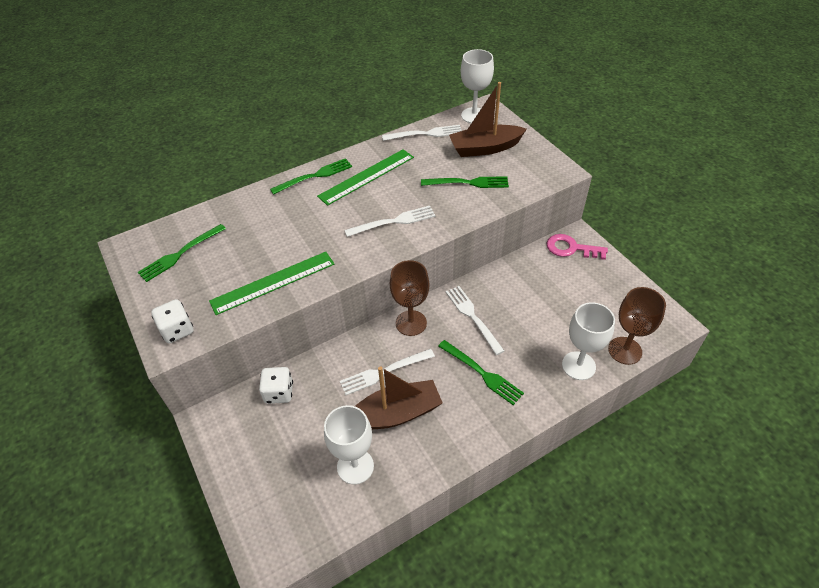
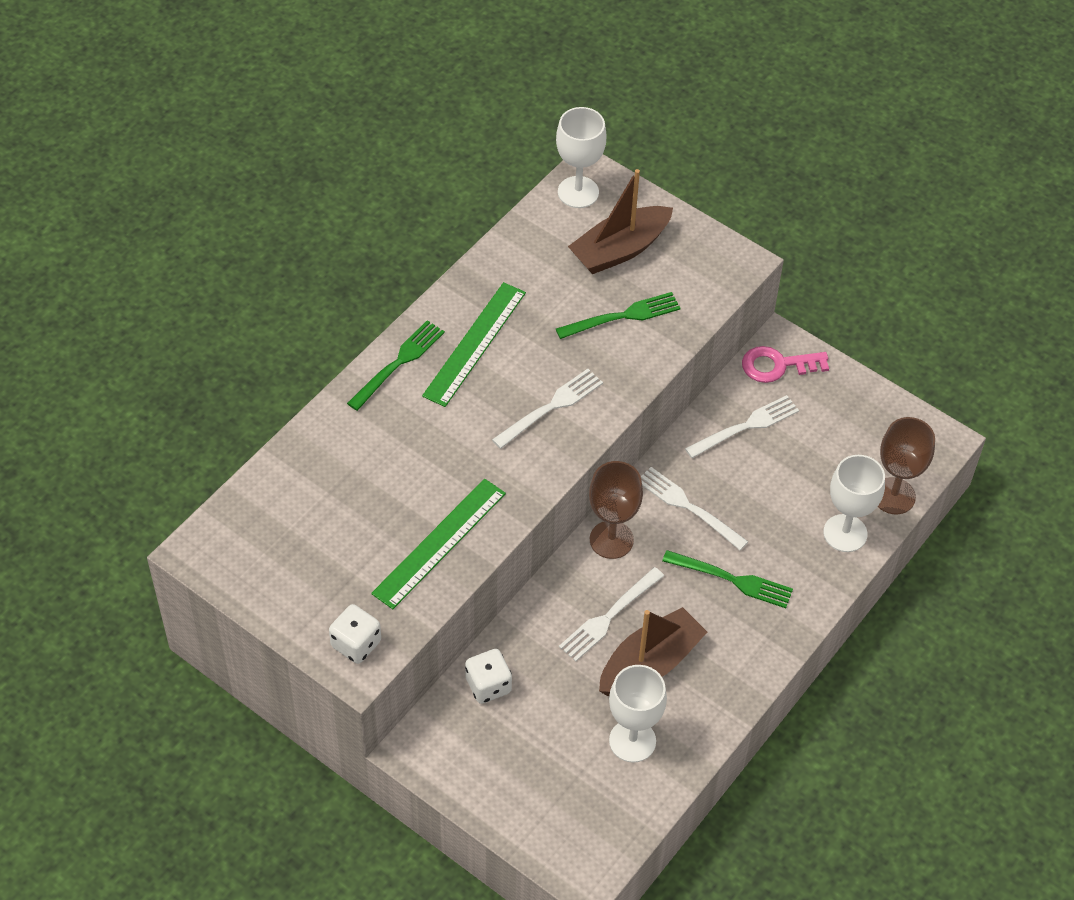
camera: 25 degrees left, 5 degrees up
green fork [137,224,226,282] -> none
white fork [382,125,462,141] -> white fork moved to [685,395,799,458]

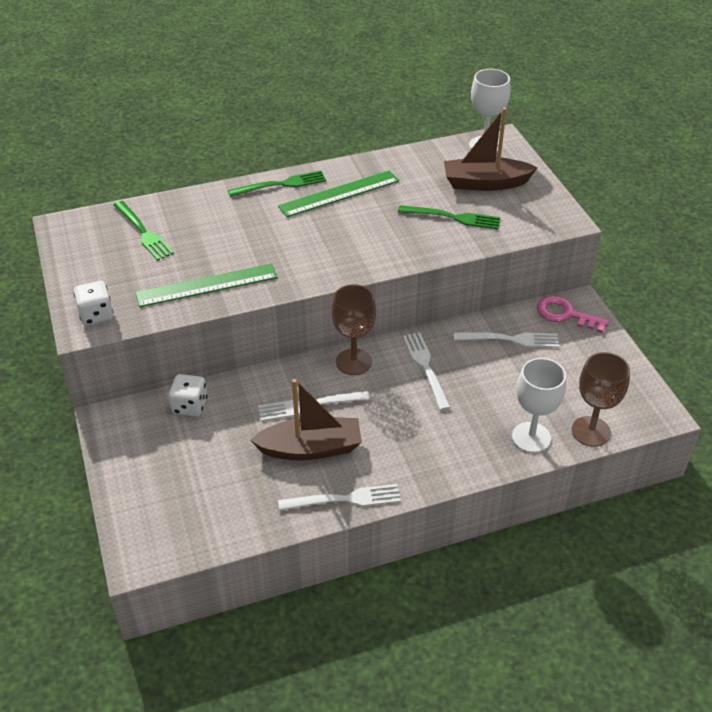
camera: 35 degrees right, 10 degrees down
white fork [492,369,603,449] -> white fork moved to [278,484,401,511]
white goblet [609,665,667,763] -> none
green fork [662,550,793,608] -> green fork moved to [114,201,174,261]

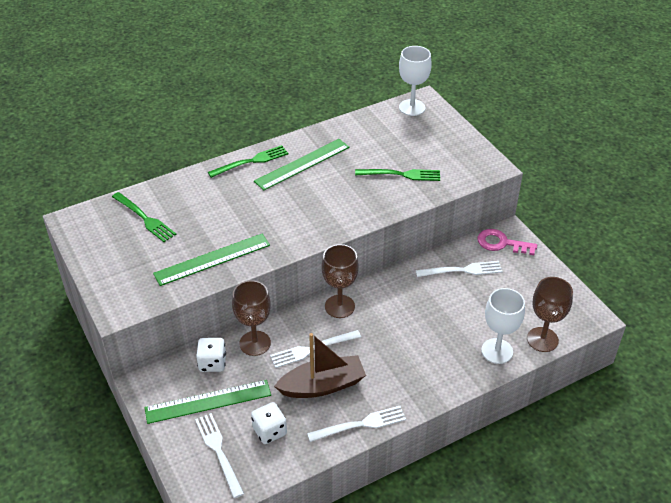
camera: 10 degrees left, 0 degrees up
white dice [74,281,114,325] -> white dice moved to [251,402,287,444]
white fork [403,332,451,411] -> white fork moved to [195,413,244,498]
brown boat [444,108,537,191] -> none
none -> green ruler [144,380,271,424]
none -> brown goblet [232,280,271,356]

